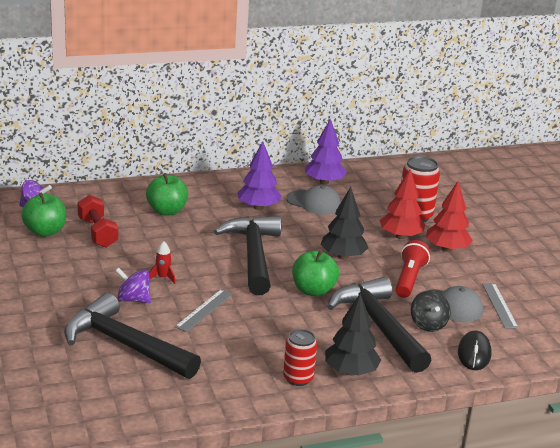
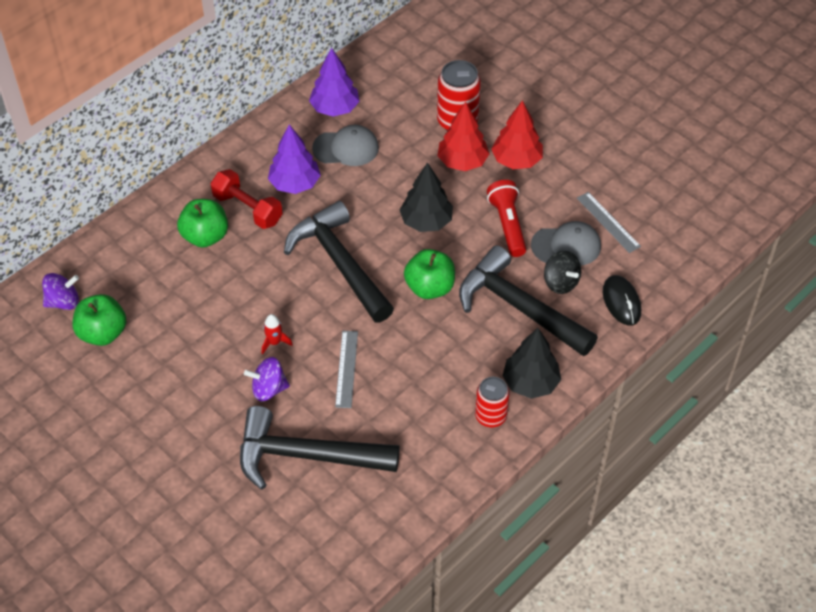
camera: 25 degrees left, 25 degrees up
red dumbbell [77,195,118,248] -> red dumbbell moved to [210,169,282,229]

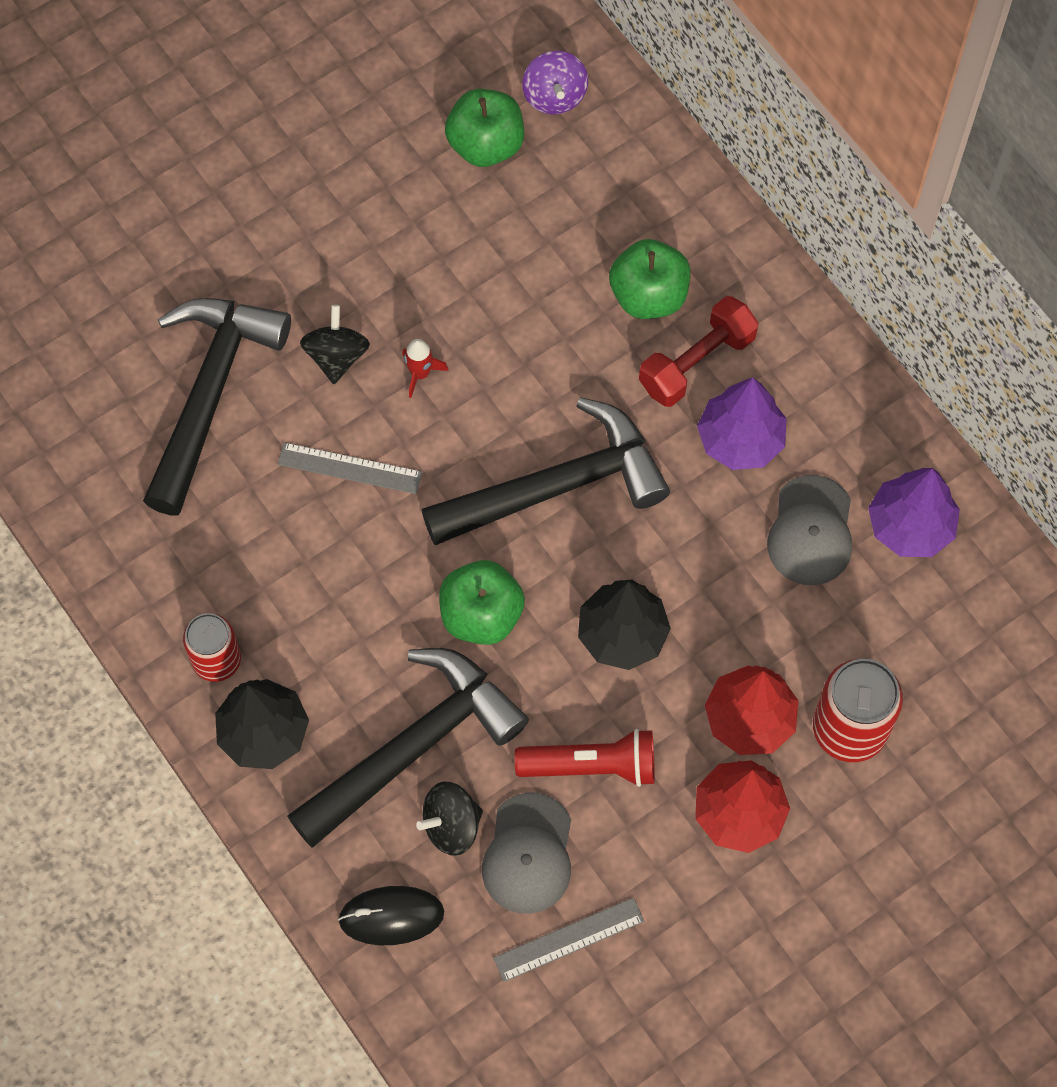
camera: 100 degrees right, 15 degrees up
purple spinning top [244,357,290,402] -> black spinning top [300,305,370,384]

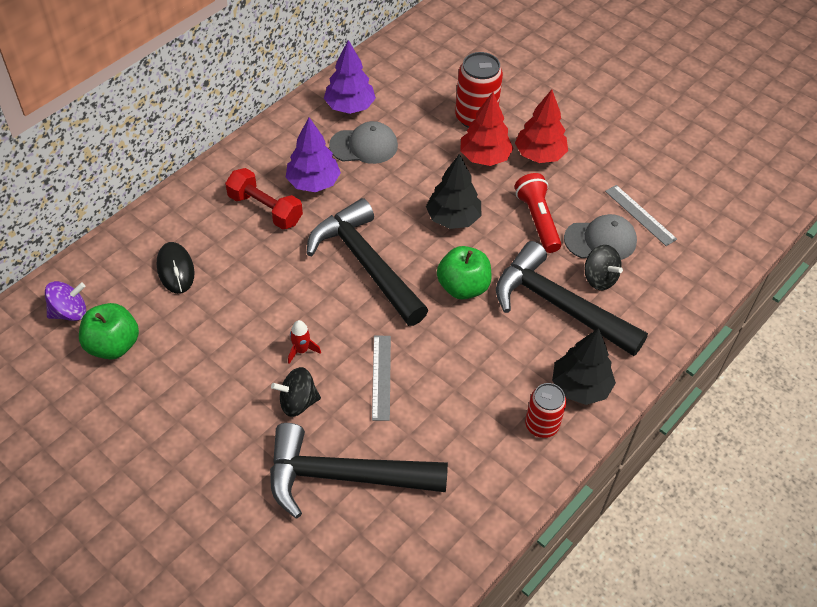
camera: 105 degrees left, 15 degrees down
black mouse [338,886,444,945] -> black mouse moved to [157,242,194,294]
green apple [609,239,690,319] -> none

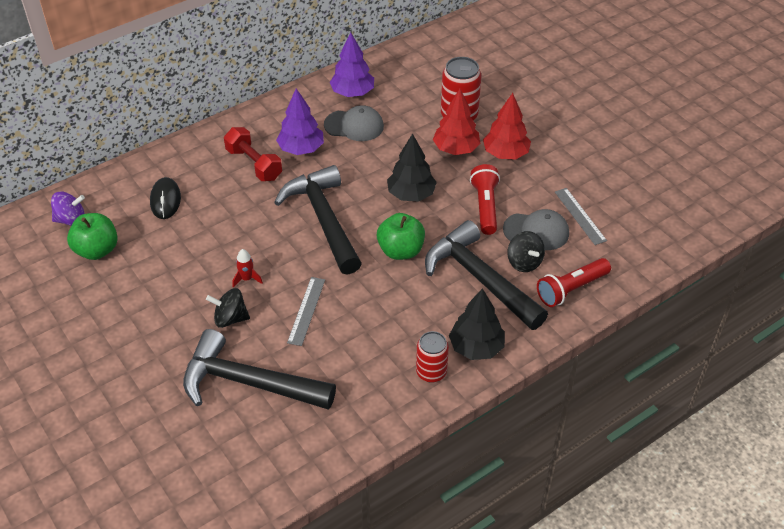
camera: 15 degrees right, 5 degrees down
none -> red flashlight [537,258,611,307]

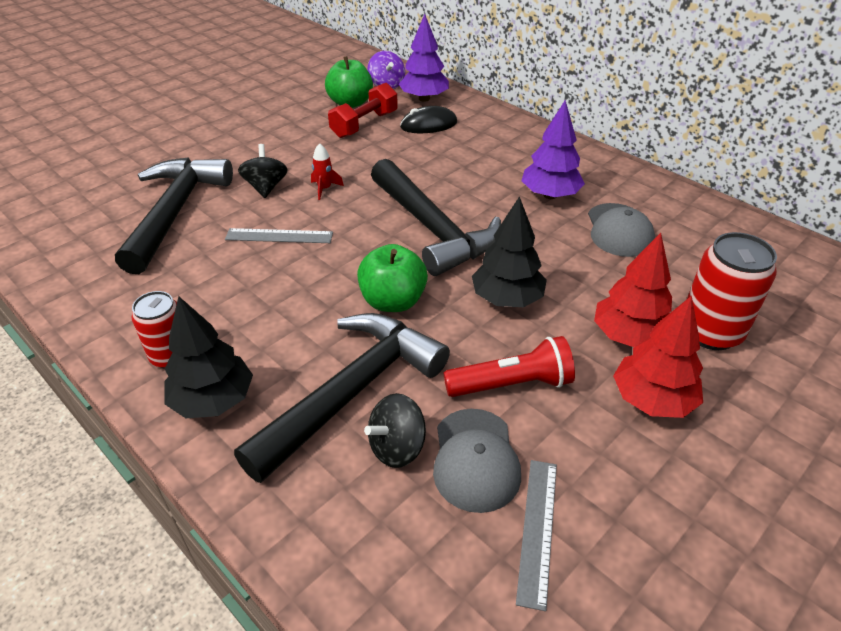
camera: 80 degrees right, 5 degrees down
red dumbbell [224,127,282,181] -> red dumbbell moved to [328,83,398,138]
black hammer [274,165,362,275] -> black hammer turned 90 degrees clockwise [371,159,501,276]
purple tree [330,32,374,97] -> purple tree moved to [399,14,449,102]
red flashlight [537,258,611,307] -> none
grey ruler [555,188,607,245] -> grey ruler turned 45 degrees counterclockwise [516,460,557,611]

